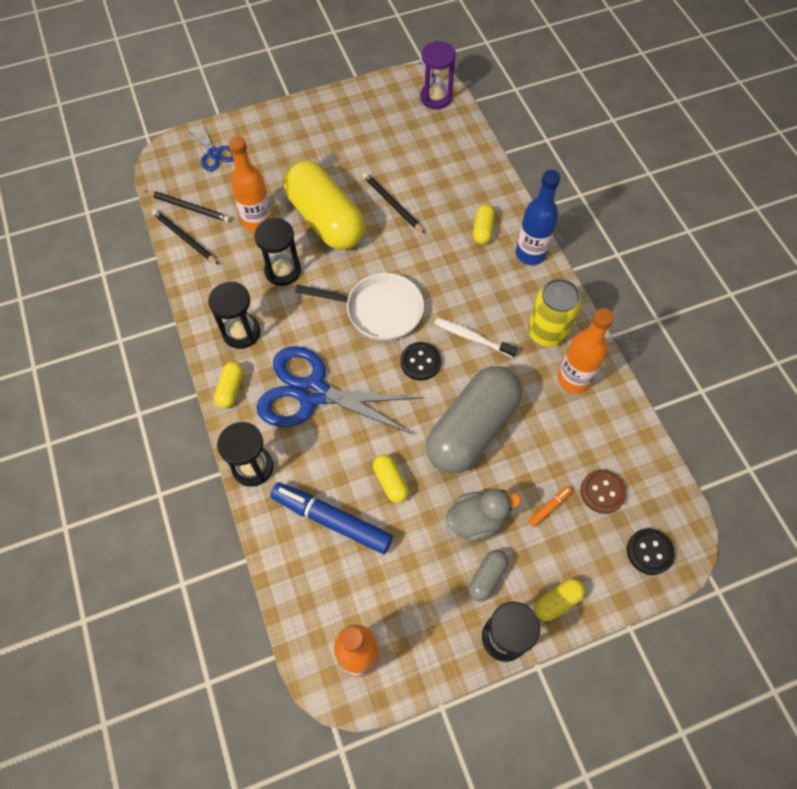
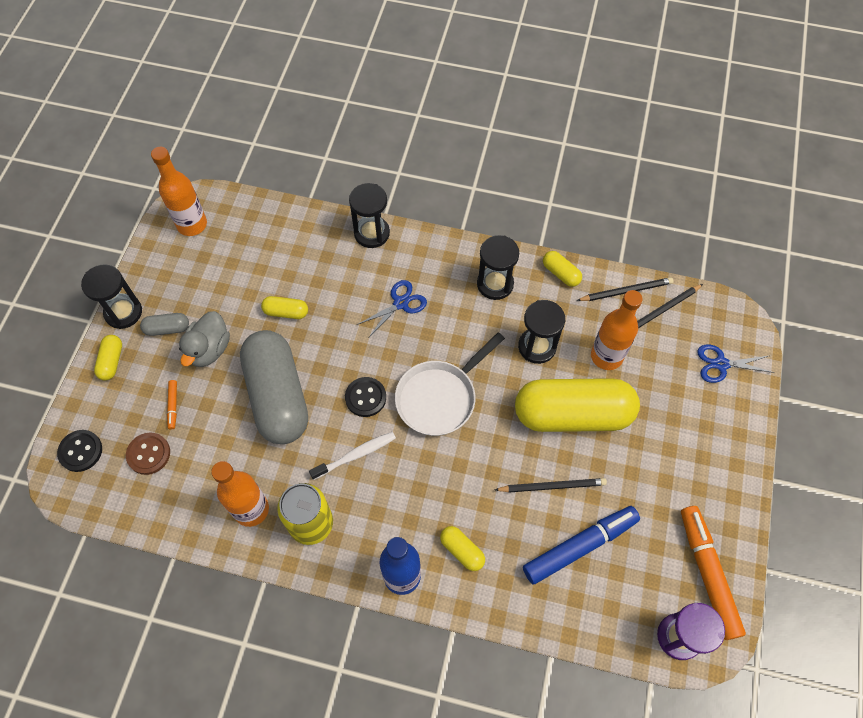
camera: 125 degrees right, 0 degrees up
yellow capsule [214,362,244,408] -> yellow capsule moved to [543,251,582,287]
blue scissors [257,346,423,434] -> blue scissors [357,280,427,337], size x0.48
blue marker [270,482,393,554] -> blue marker moved to [523,506,640,584]
grey capsule [469,550,508,602] -> grey capsule turned 75 degrees counterclockwise [140,313,189,336]
none -> orange marker [681,506,746,640]

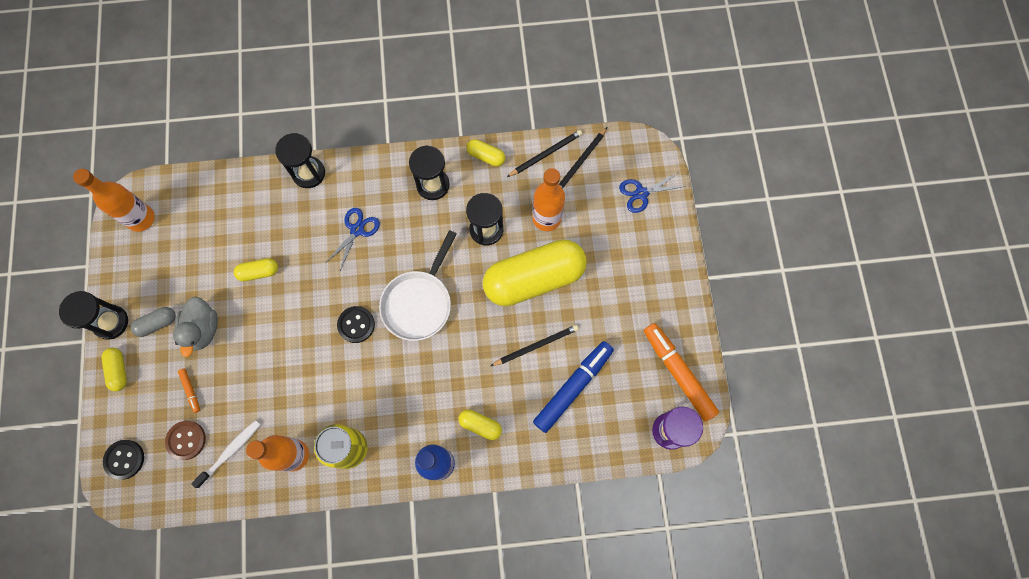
camera: 20 degrees left, 10 degrees up
grey capsule [240,330,308,444] -> none
white toothbrush [309,432,396,480] -> white toothbrush moved to [191,420,261,488]

